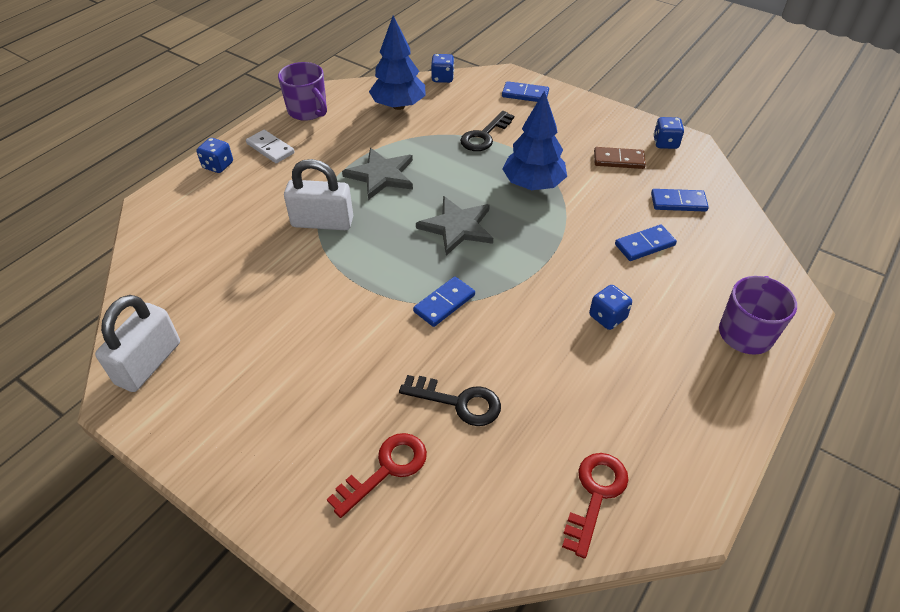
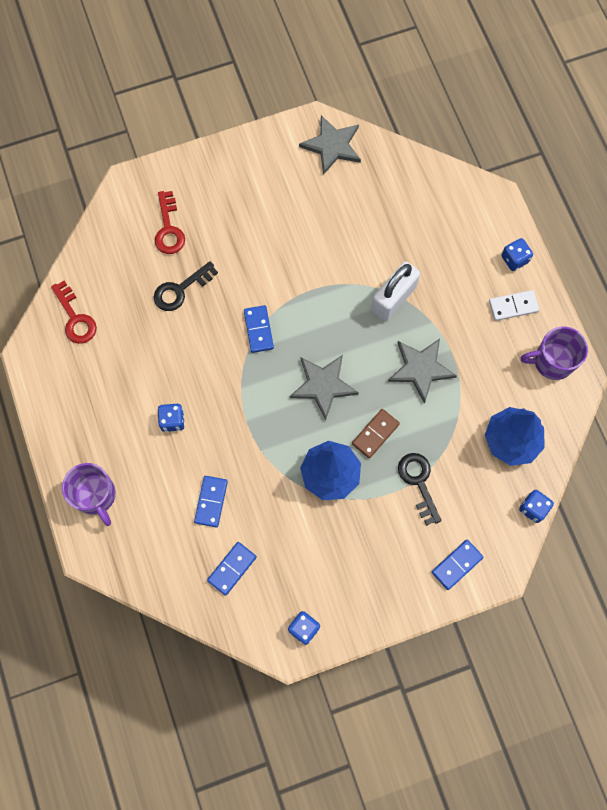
camera: 125 degrees right, 25 degrees up
white padlock [95,295,180,392] -> grey star [299,115,361,175]
brown domino [594,147,646,169] -> brown domino moved to [352,409,400,458]

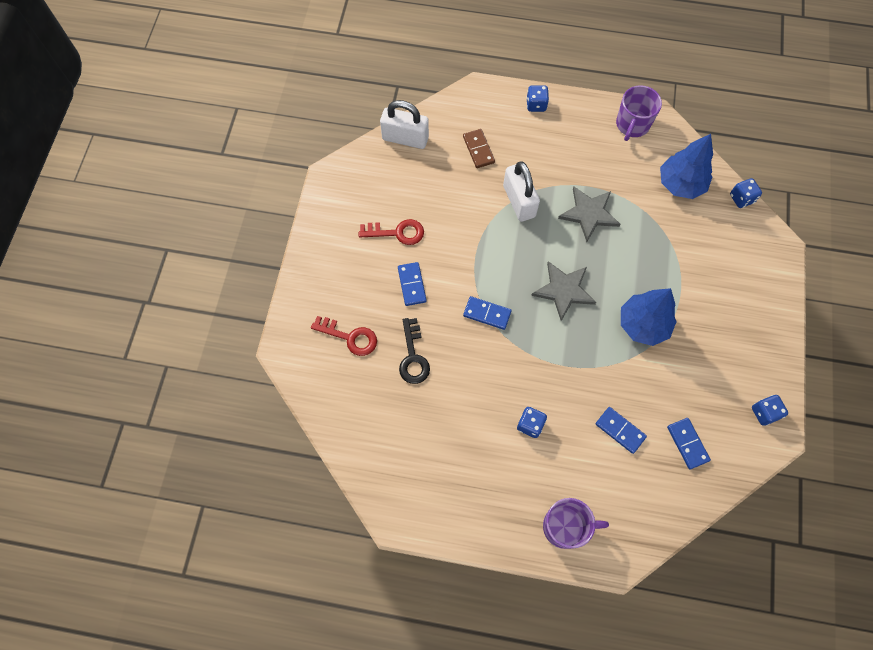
camera: 60 degrees left, 5 degrees down
red key [51,281,97,344] -> red key moved to [359,219,424,245]
grey star [299,115,361,175] -> none
brown domino [352,409,400,458] -> brown domino moved to [463,129,495,168]
black key [398,453,441,526] -> none
blue domino [432,539,484,590] -> blue domino moved to [398,262,427,306]
white domino [489,290,539,321] -> none
none -> white padlock [380,100,429,149]

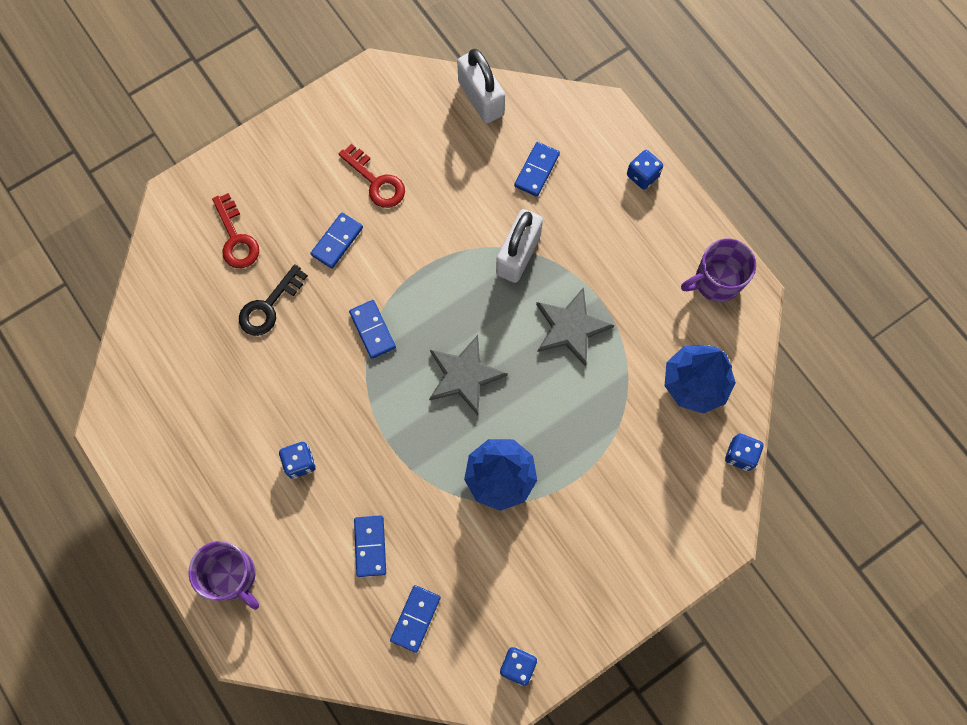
camera: 45 degrees right, 5 degrees up
brown domino [463,129,495,168] -> blue domino [514,142,560,197]

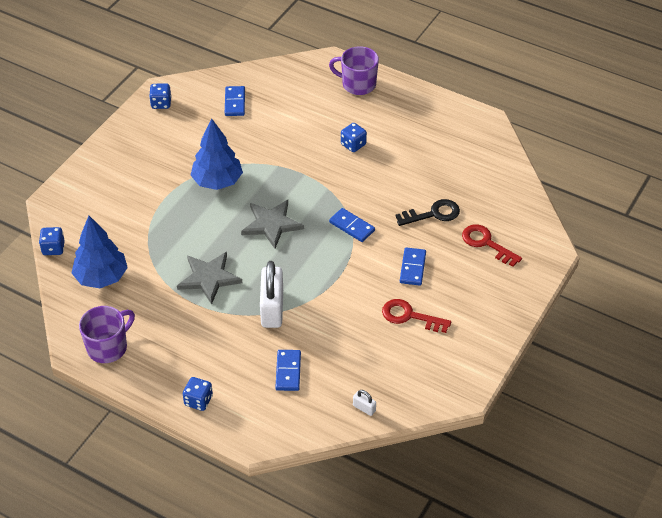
camera: 155 degrees right, 25 degrees down
black key [239,264,308,336] -> black key turned 60 degrees clockwise [395,199,460,226]
blue domino [354,515,386,577] -> none
white padlock [457,49,505,123] -> white padlock [353,390,376,416], size x0.43

